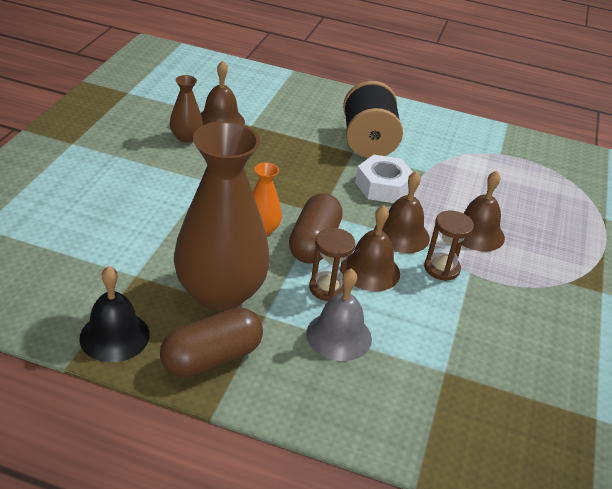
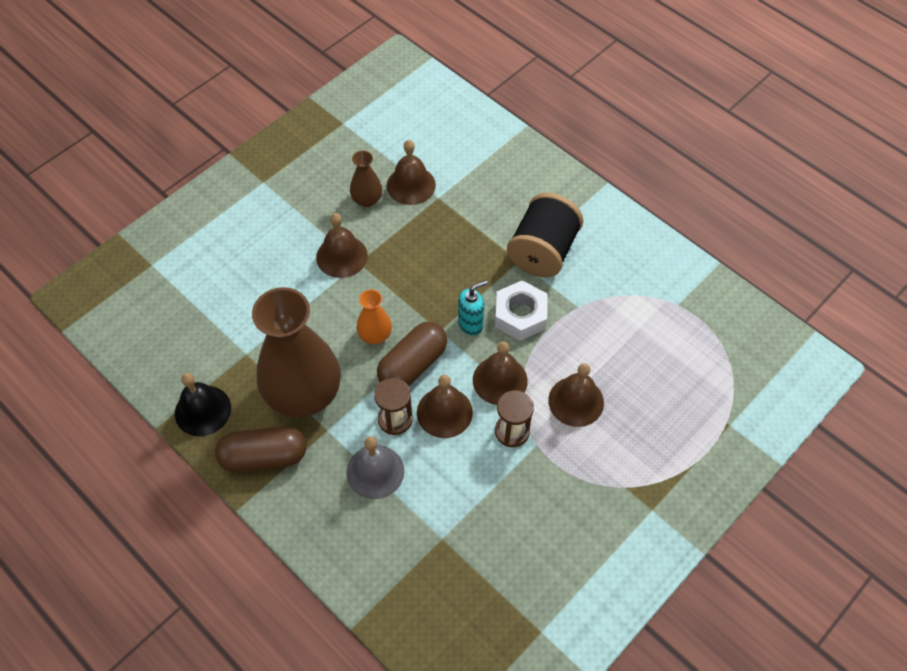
camera: 30 degrees right, 20 degrees up
none -> brown bell [316,213,368,278]
none -> turquoise soap dispenser [458,280,488,336]

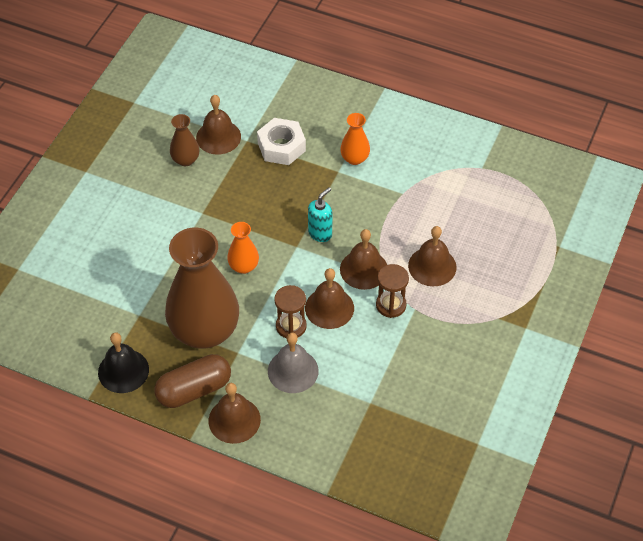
camera: 20 degrees left, 5 degrees down
brown bell [316,213,368,278] -> brown bell moved to [209,383,261,444]
brown capsule [377,322,447,386] -> none
white nut [495,280,547,341] -> white nut moved to [257,118,306,165]
black spool [507,193,583,278] -> orange vase [340,113,370,165]

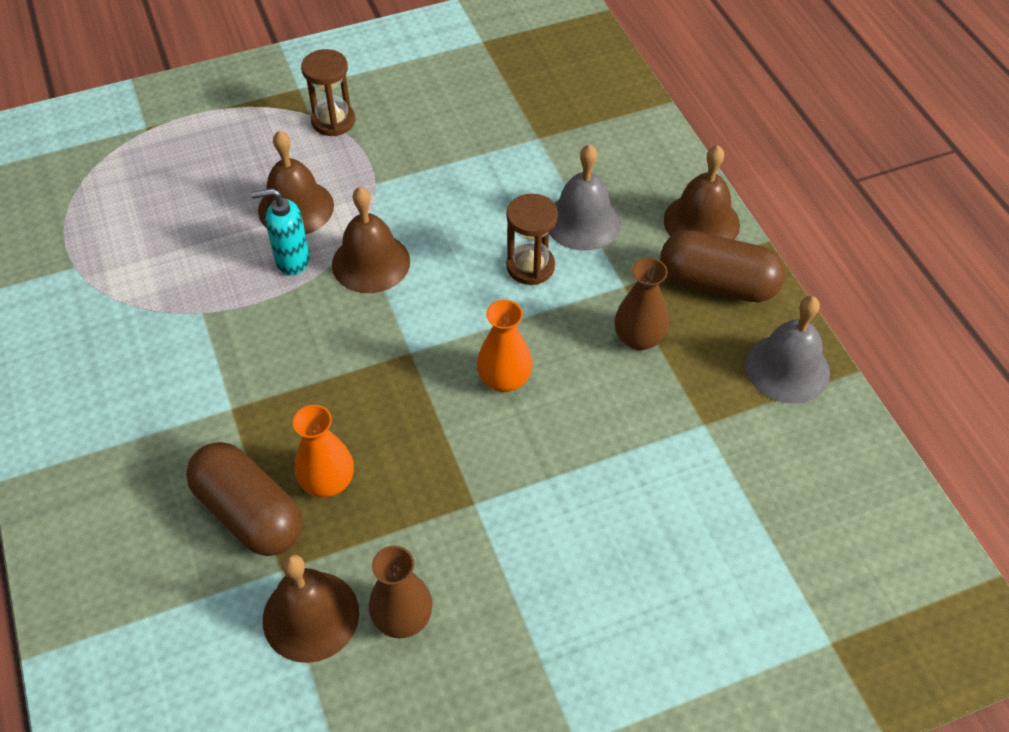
camera: 135 degrees left, 0 degrees up
black bell [98,332,149,393] -> grey bell [746,296,830,404]
brown vase [165,228,239,349] -> brown vase [614,258,669,350], size x0.45
white nut [257,118,306,165] -> brown capsule [186,442,302,556]
brown bell [305,268,354,329] -> none
turquoise soap dispenser [308,187,333,242] -> turquoise soap dispenser moved to [251,188,310,275]
orange vase [340,113,370,165] -> orange vase moved to [293,405,354,497]
brown hourglass [376,264,409,318] -> brown hourglass moved to [301,49,355,136]

